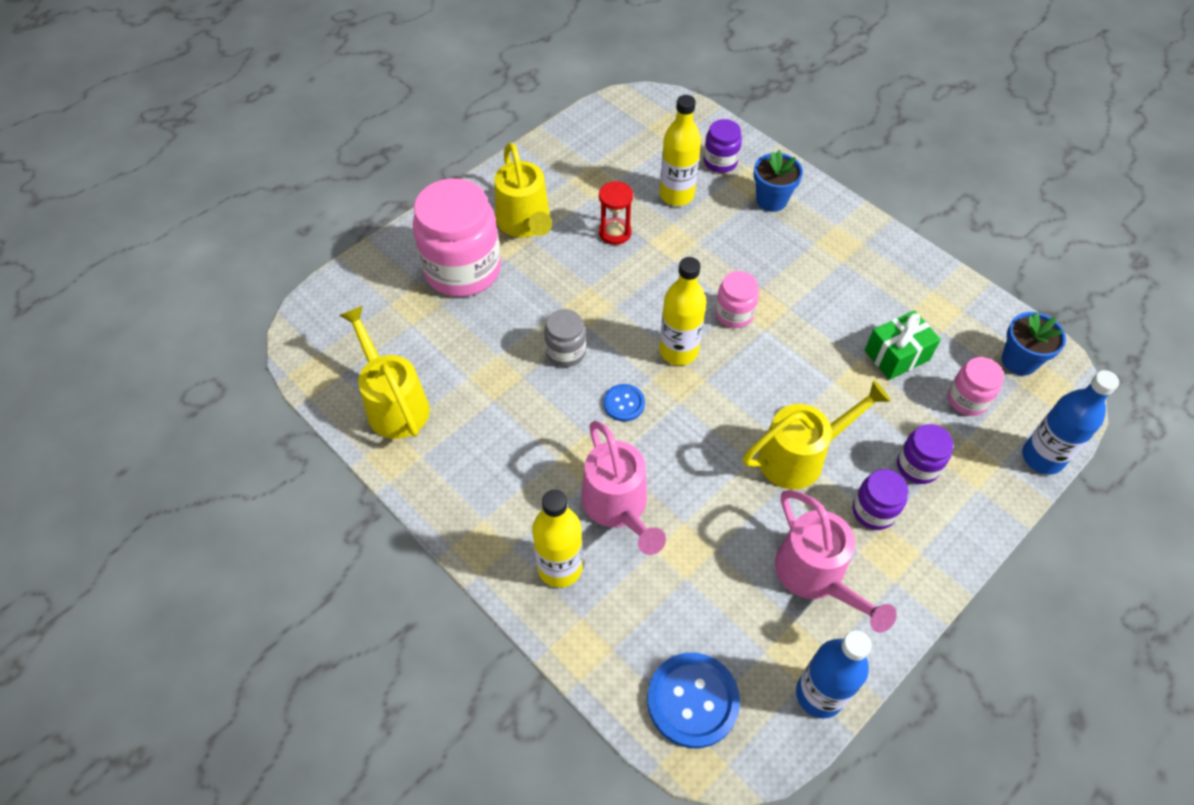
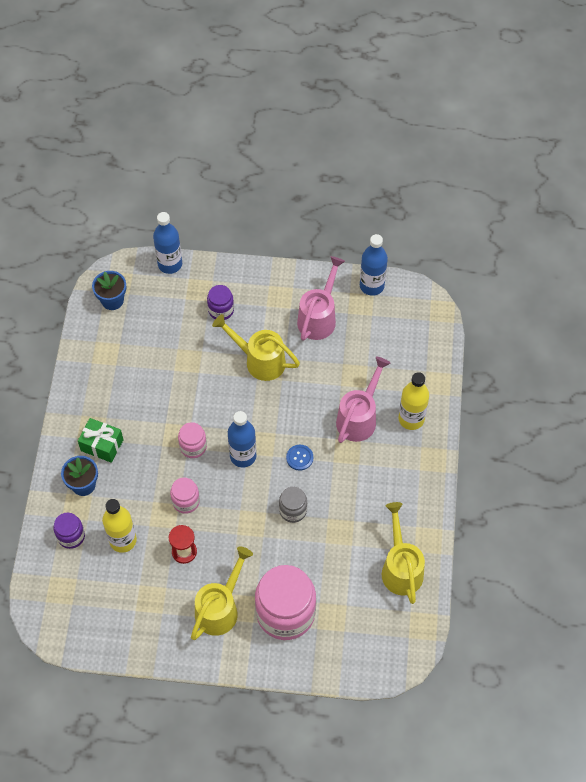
camera: 130 degrees left, 5 degrees up
yellow watering can [339,305,430,439] -> yellow watering can turned 150 degrees clockwise [382,502,425,604]
blue button [647,653,740,748] -> none
yellow bottle [660,257,707,365] -> blue bottle [228,411,256,468]
purple jar [853,469,908,530] -> none
green gift [865,310,941,380] -> green gift moved to [78,418,123,463]
pink jar [948,357,1004,416] -> pink jar moved to [170,478,200,514]

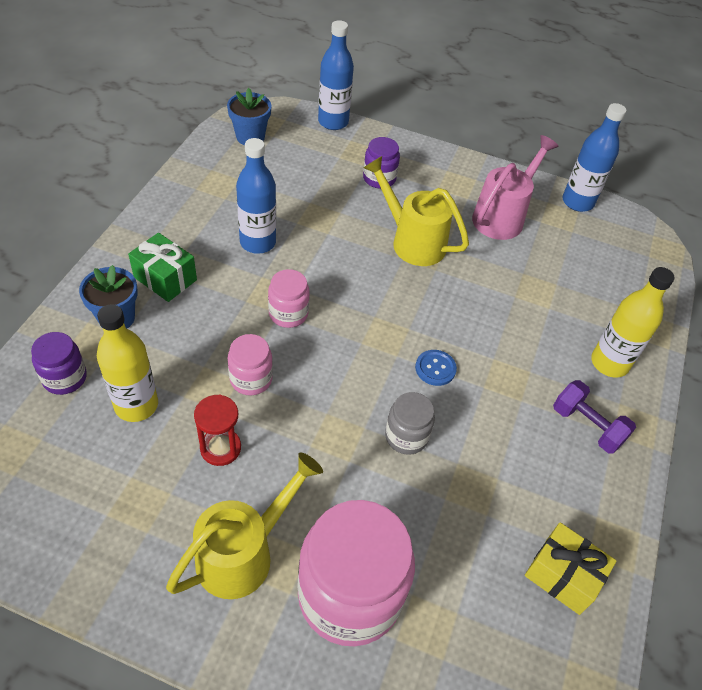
camera: 10 degrees right, 10 degrees down
blue bottle [228,411,256,468] -> blue bottle moved to [236,138,276,254]
pink watering can [336,357,390,443] -> none
yellow watering can [382,502,425,604] -> yellow gift [525,522,616,615]
none -> purple dumbbell [553,380,636,454]

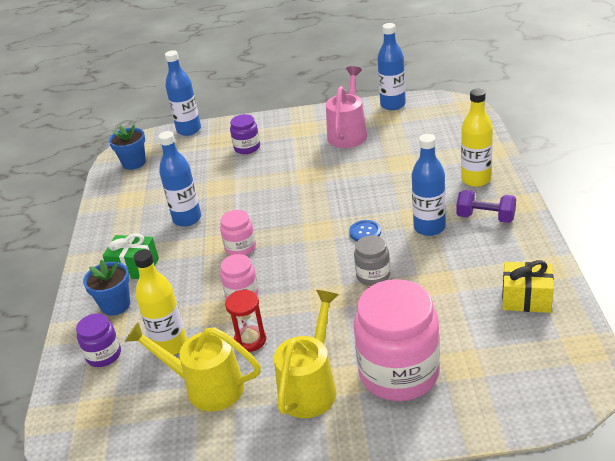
camera: 15 degrees left, 15 degrees down
yellow watering can [364,156,469,266] -> yellow watering can moved to [125,322,261,411]
none -> blue bottle [412,134,446,236]

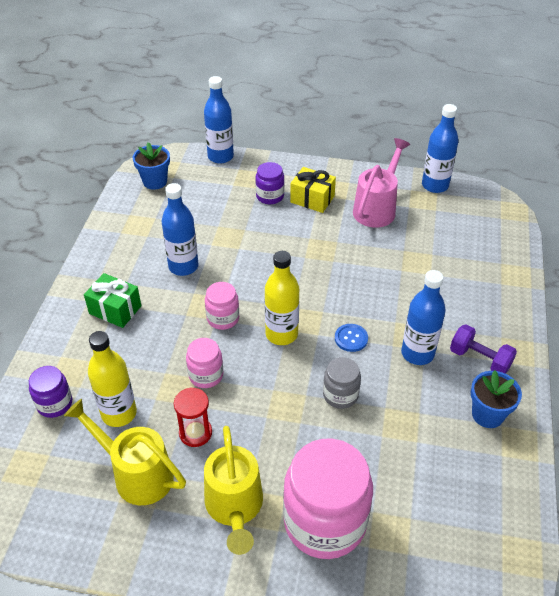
camera: 10 degrees right, 10 degrees up
blue flower pot [83,260,130,316] -> blue flower pot moved to [471,370,522,428]
yellow watering can [274,290,339,418] -> yellow watering can turned 135 degrees clockwise [204,426,263,555]
yellow bottle [461,89,493,187] -> yellow bottle moved to [265,251,299,345]
yellow gift [502,260,554,313] -> yellow gift moved to [290,167,336,213]

